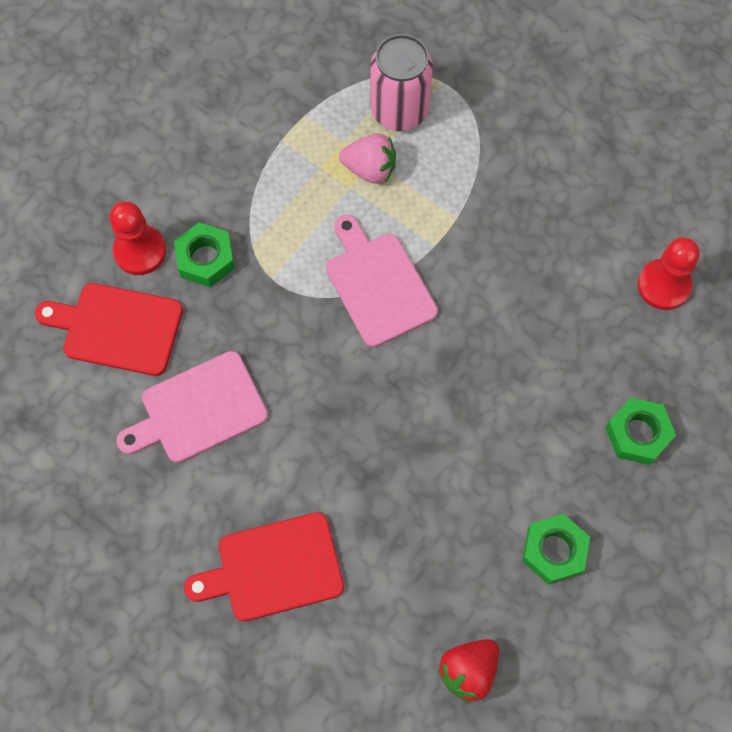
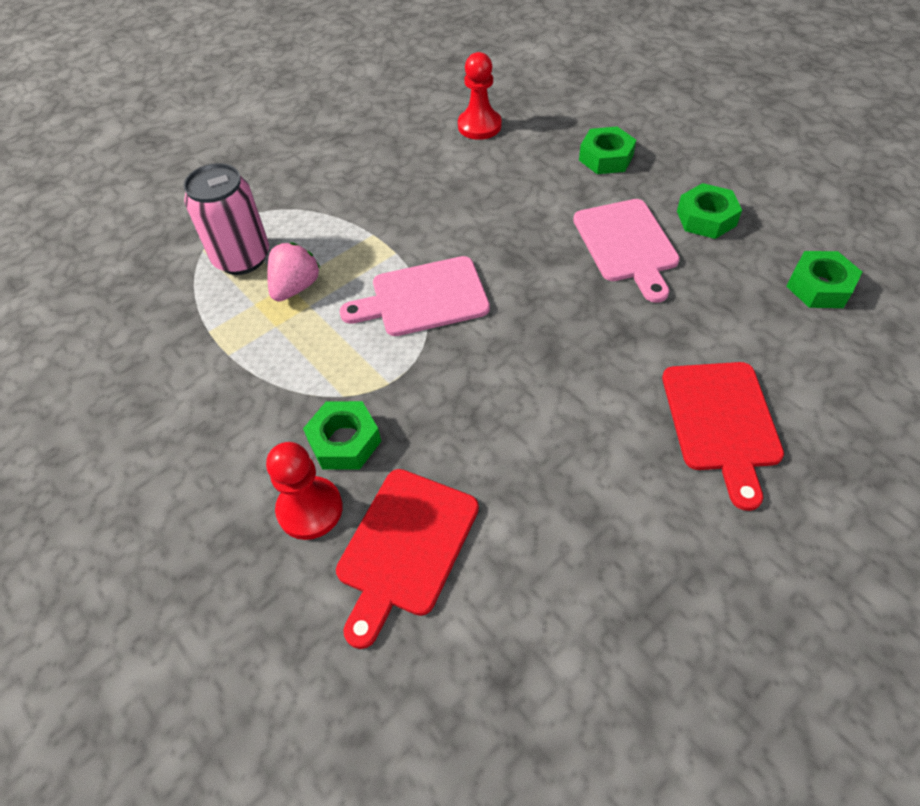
camera: 75 degrees left, 15 degrees down
pink cutting board [116,351,268,463] -> pink cutting board moved to [573,199,680,303]
red strawberry [437,639,499,704] -> green nut [786,251,862,308]

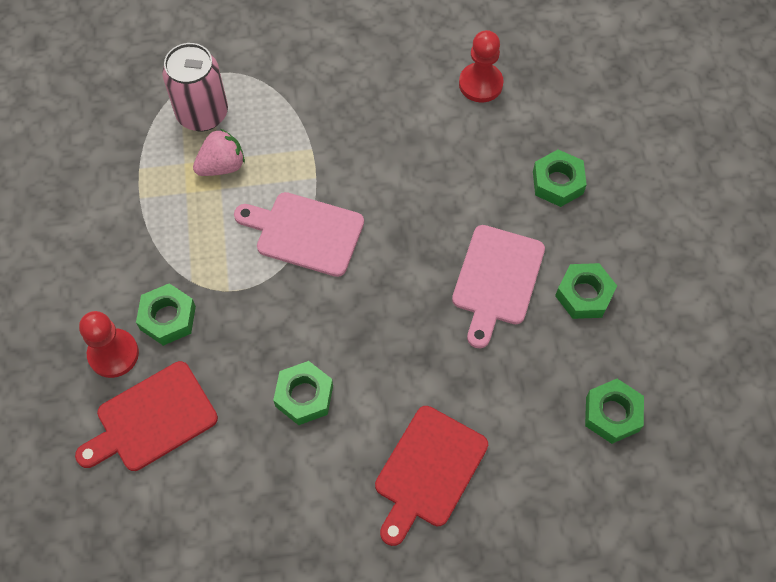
camera: 30 degrees right, 10 degrees up
none -> green nut [273,361,333,425]

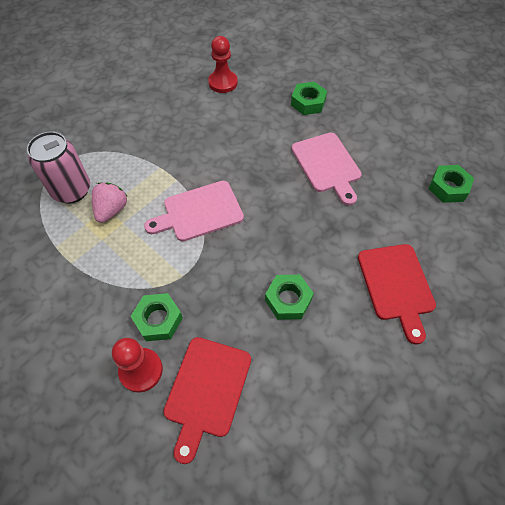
camera: 40 degrees left, 5 degrees down
green nut [555,263,617,319] -> none

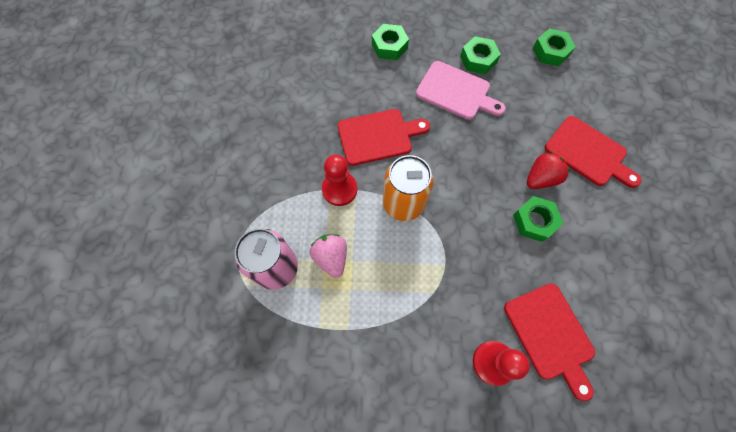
camera: 40 degrees left, 10 degrees up
green nut [130,293,183,341] -> green nut moved to [460,36,501,74]
pink cutting board [144,181,244,241] -> orange can [382,155,434,221]
red pawn [208,36,238,93] -> red pawn moved to [322,155,357,206]
none -> red cutting board [338,109,430,166]
none -> red strawberry [527,151,570,189]

